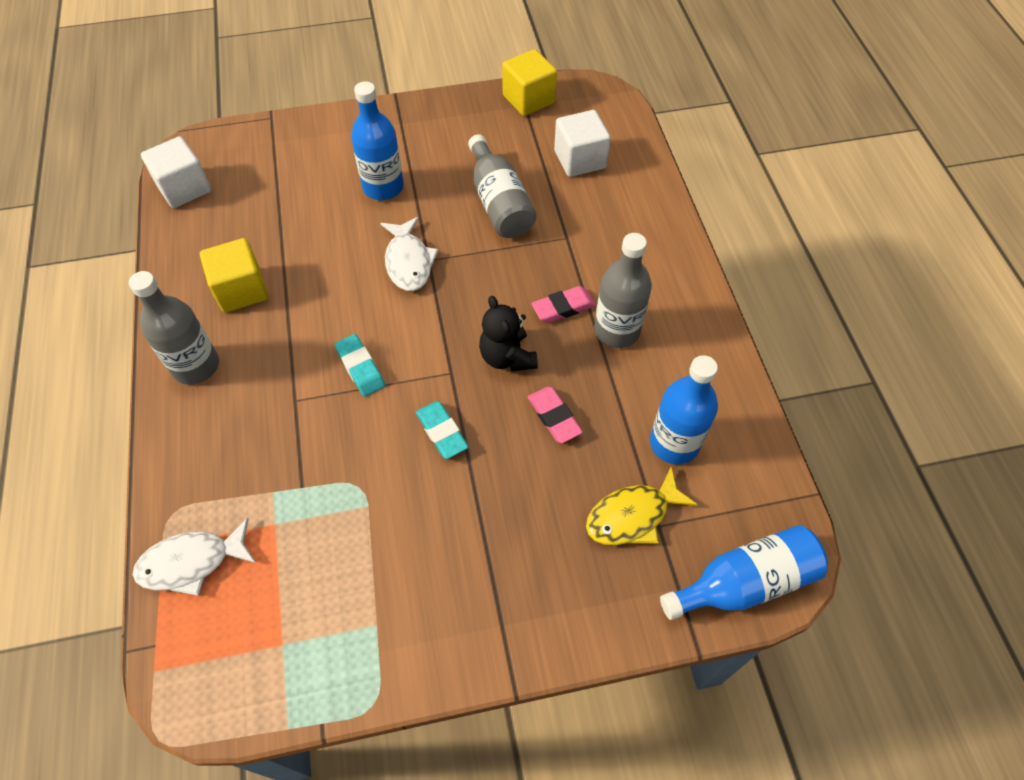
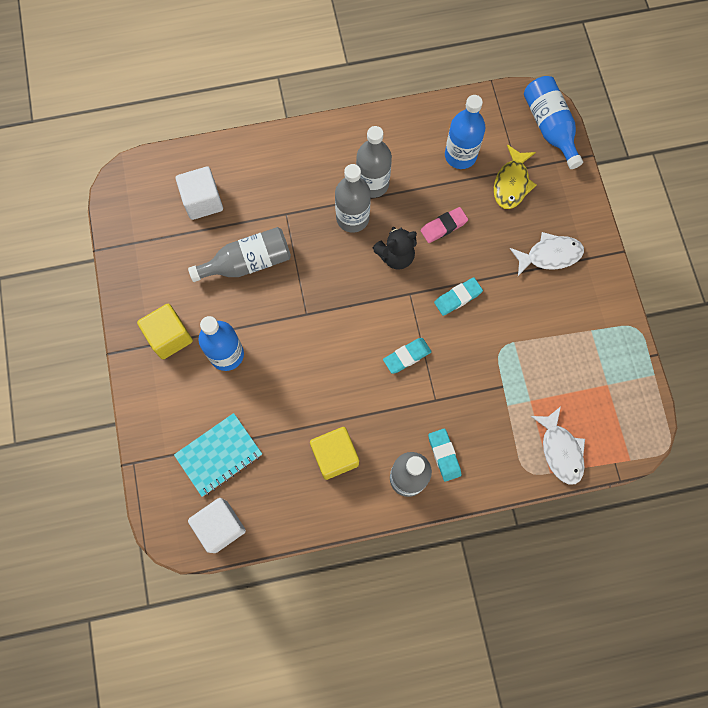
camera: 90 degrees left, 15 degrees up
white fish [380,217,439,291] -> white fish moved to [510,232,584,276]
yellow cube [502,49,557,116] -> yellow cube moved to [137,304,193,359]
pink eraser [531,286,596,323] -> grey bottle [335,164,371,233]
yellow fish [586,467,698,545] -> yellow fish turned 45 degrees clockwise [494,144,536,209]
none -> turquoise notebook [174,413,262,497]
none -> turquoise eraser [428,428,461,482]

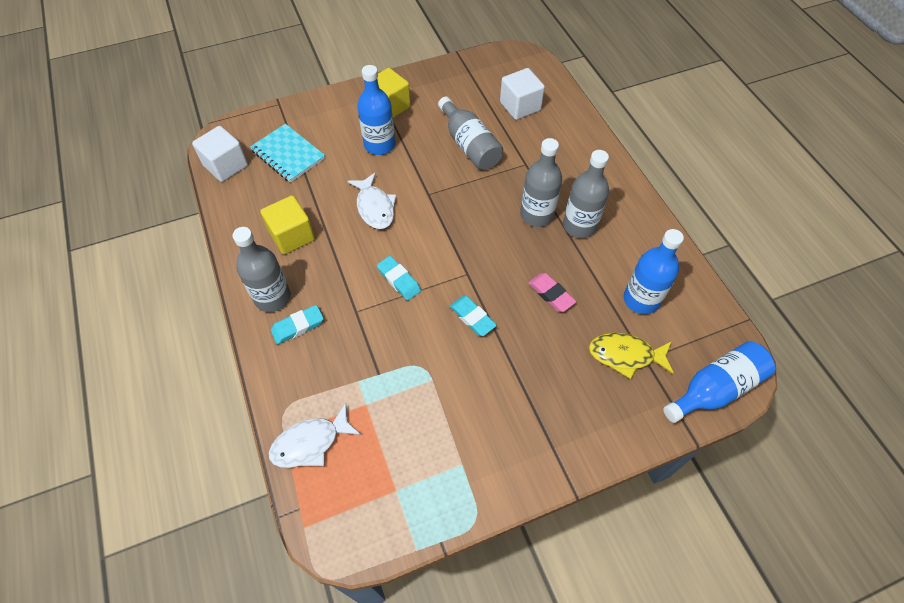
camera: 80 degrees right, 15 degrees down
black teddy bear [373,227,417,269] -> none
white fish [510,232,584,276] -> white fish moved to [347,172,396,229]

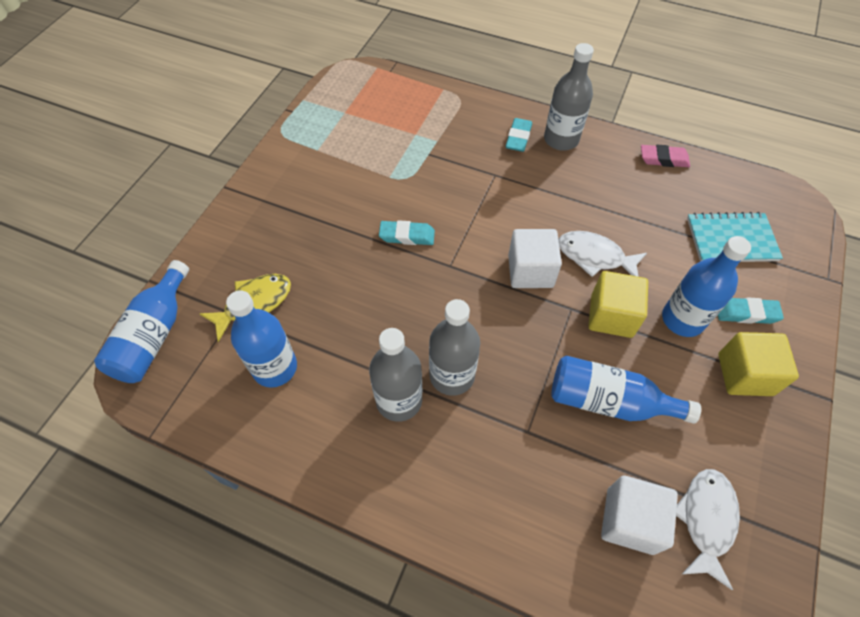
camera: 135 degrees right, 0 degrees up
white cube [192,126,248,182] -> white cube moved to [508,229,562,288]
yellow cube [260,195,315,255] -> yellow cube moved to [588,271,648,338]
white fish [269,403,361,468] -> white fish moved to [676,469,740,590]
turquoise eraser [377,256,421,301] -> turquoise eraser moved to [718,297,784,324]
grey bottle [438,97,503,170] -> blue bottle [551,355,701,424]
pink eraser [528,273,576,312] -> pink eraser moved to [641,145,690,167]

